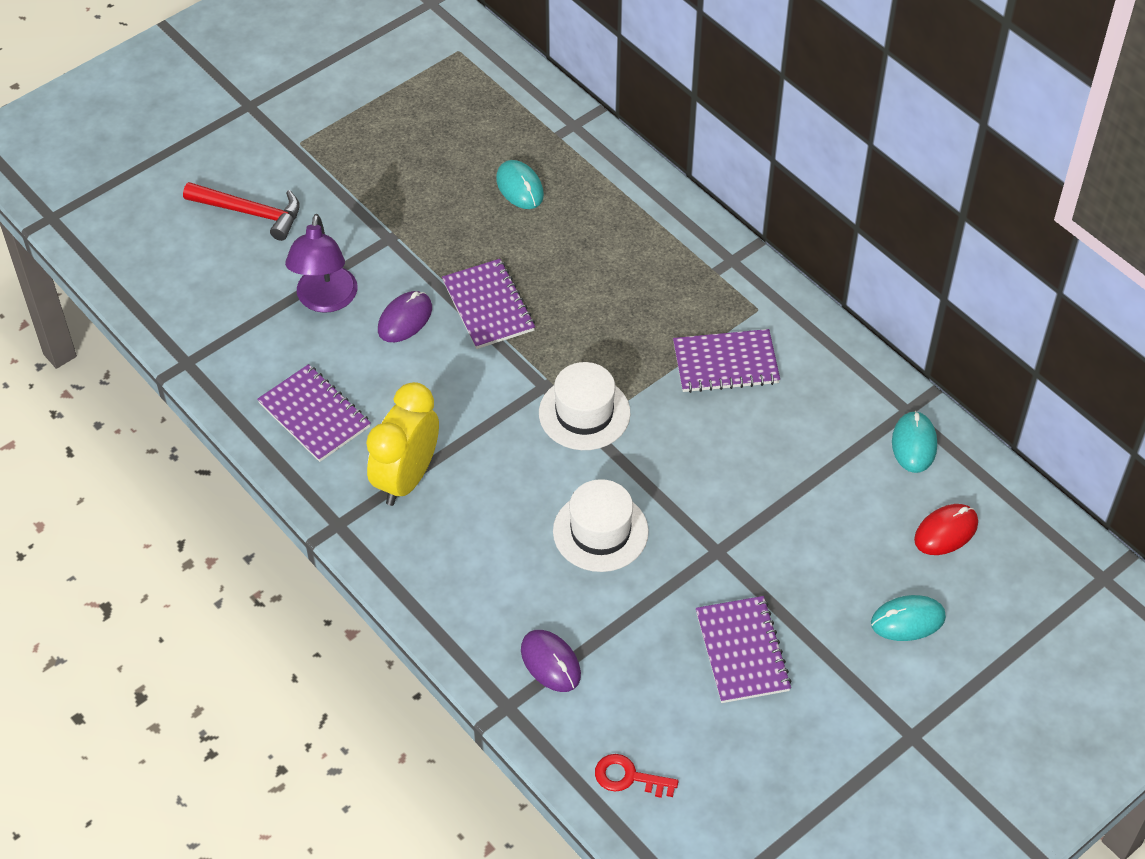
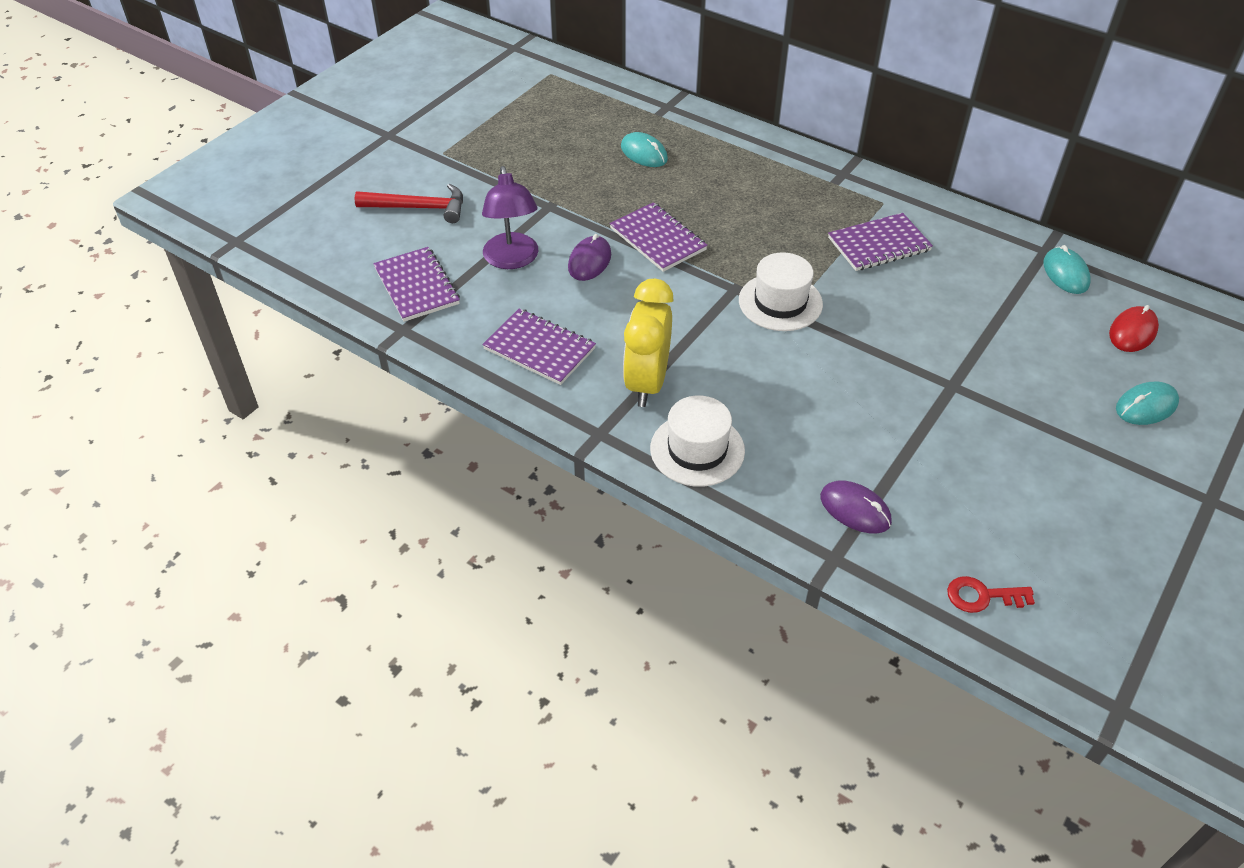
camera: 15 degrees left, 5 degrees down
white hat [553,479,649,572] -> white hat moved to [650,395,745,487]
purple notebook [696,596,792,703] -> purple notebook moved to [373,247,460,322]

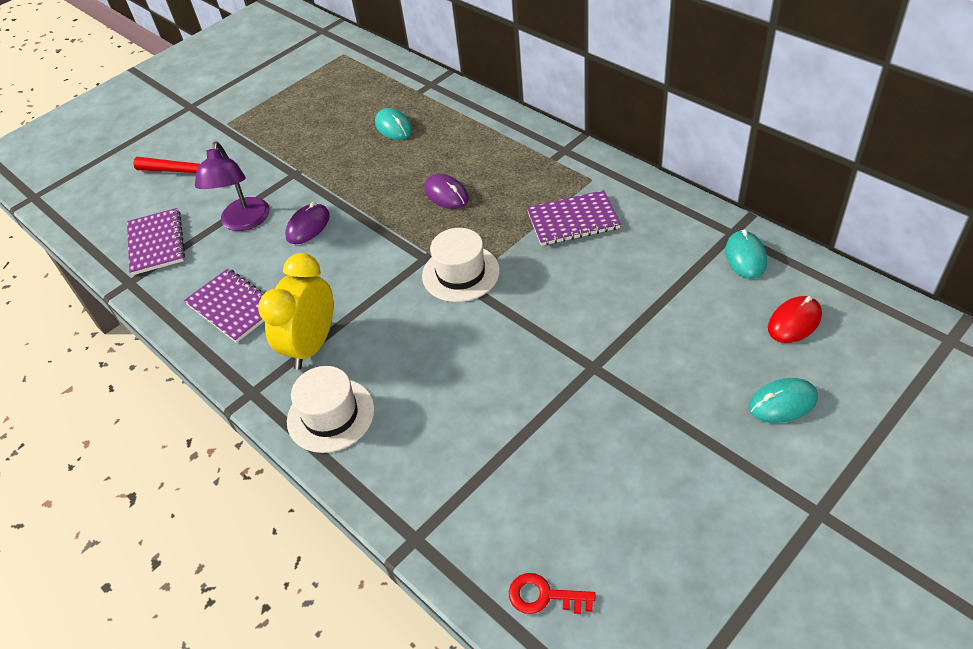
camera: 15 degrees right, 0 degrees up
purple notebook [610,202,708,272] -> none
purple mouse [820,481,892,533] -> purple mouse moved to [424,174,469,209]

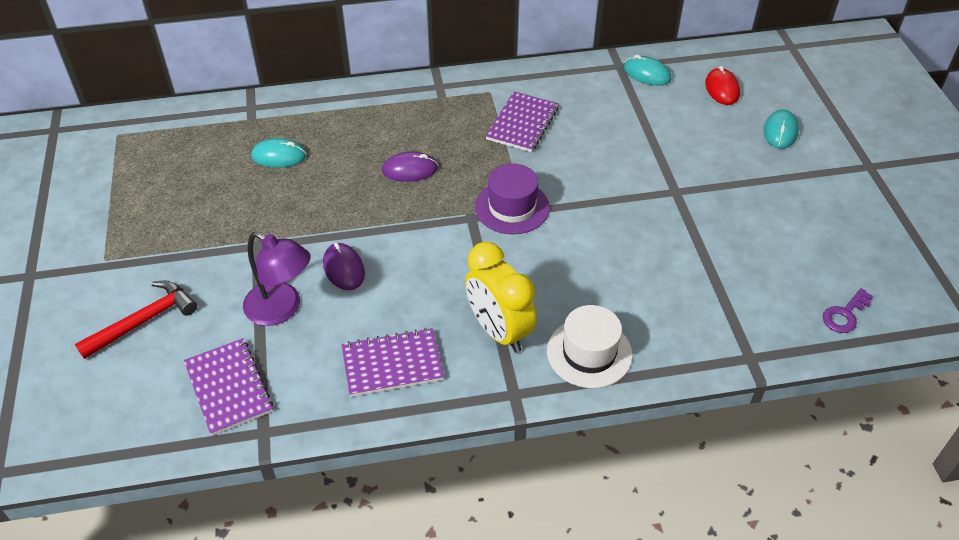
camera: 60 degrees left, 0 degrees up
purple notebook [127,208,185,275] -> purple notebook turned 45 degrees clockwise [184,338,273,436]
white hat [422,228,500,302] -> purple hat [475,163,550,234]
red key [509,573,595,614] -> purple key [823,288,873,333]

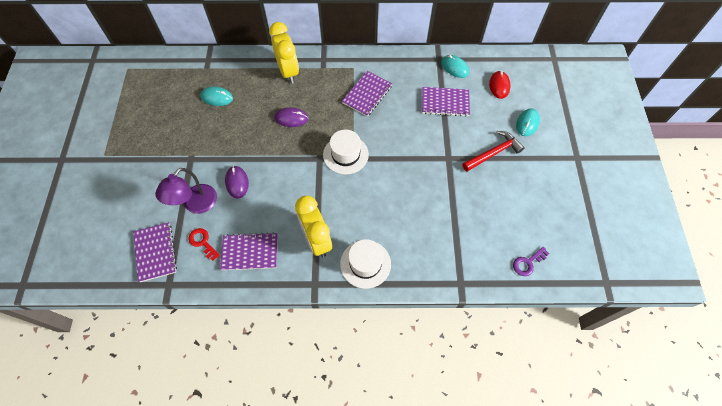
camera: 10 degrees right, 15 degrees up
red hammer [75,280,197,359] -> red hammer moved to [462,131,525,171]
purple lamp [243,232,311,326] -> purple lamp turned 75 degrees clockwise [155,168,217,214]
purple hat [475,163,550,234] -> white hat [323,130,369,175]
none -> red key [189,228,220,261]
none -> yellow clock [269,22,299,84]
none -> purple notebook [422,87,470,117]

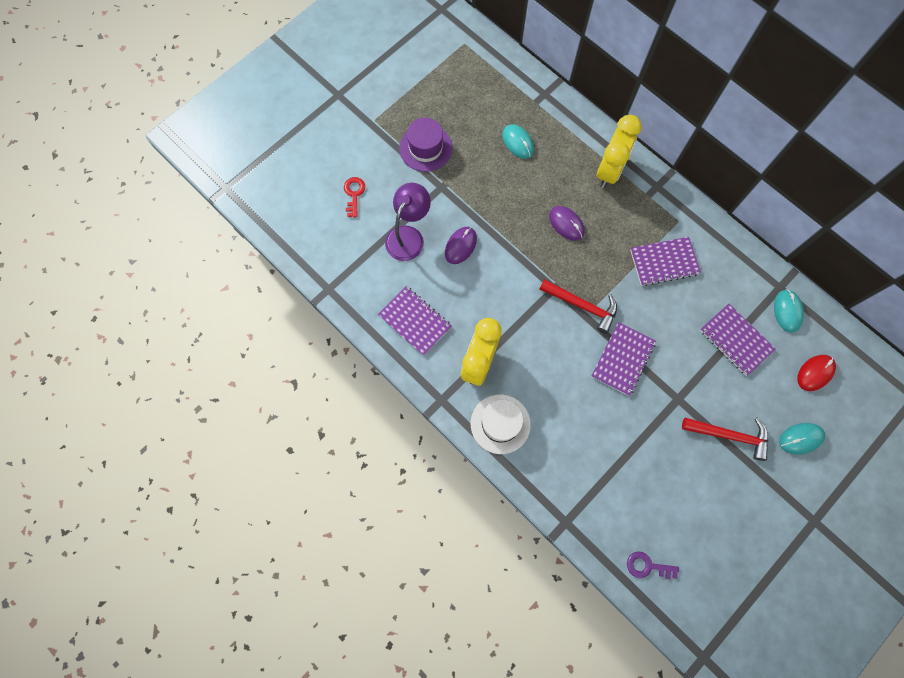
camera: 45 degrees right, 10 degrees up
purple notebook [133,222,177,282] -> purple notebook moved to [591,322,656,396]
purple lamp [155,168,217,214] -> purple lamp turned 135 degrees clockwise [385,183,431,261]
red key [189,228,220,261] -> red key moved to [344,177,365,218]
white hat [323,130,369,175] -> red hammer [539,279,617,334]
none -> purple hat [399,118,453,172]

